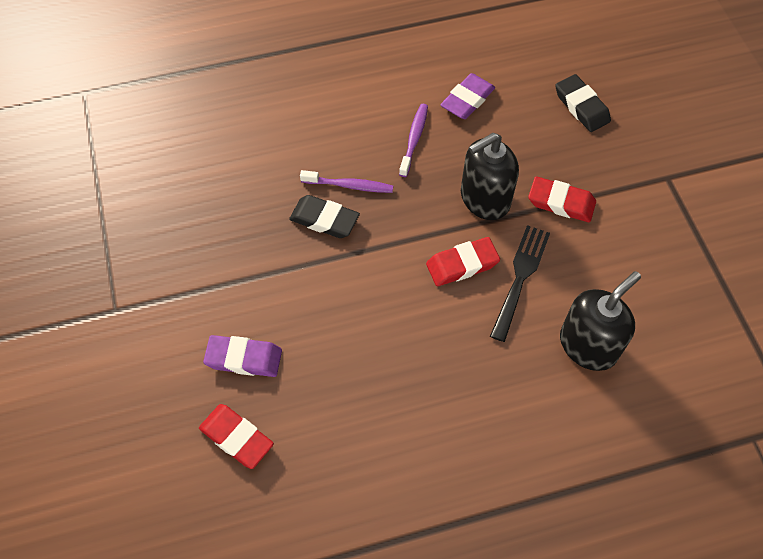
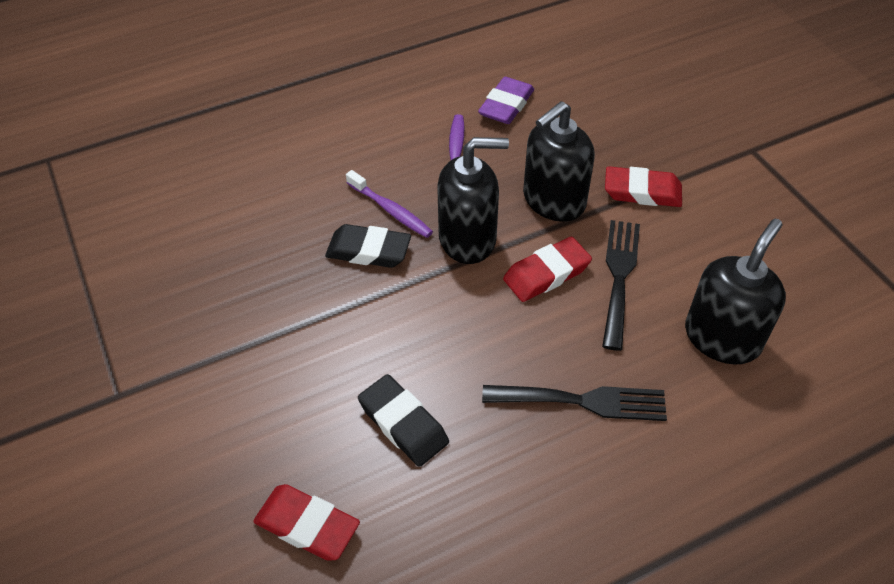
camera: 10 degrees left, 10 degrees down
purple eraser [203,335,282,377] -> none
purple toothbrush [300,170,393,193] -> purple toothbrush turned 45 degrees clockwise [346,170,433,238]
black eraser [555,74,611,132] -> black eraser moved to [358,374,449,467]
none -> black soap dispenser [437,137,509,264]
none -> black fork [482,385,667,421]

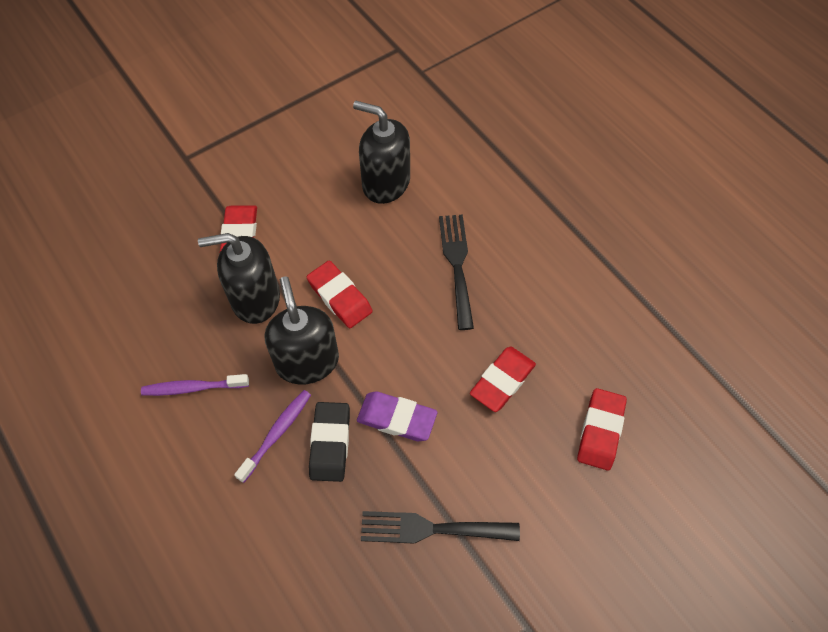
camera: 100 degrees left, 10 degrees up
black eraser [358,374,449,467] -> red eraser [470,347,536,412]
purple eraser [478,77,534,124] -> purple eraser moved to [357,391,437,441]
black soap dispenser [523,101,595,222] -> black soap dispenser turned 135 degrees clockwise [198,233,280,324]
black fork [602,220,640,351] -> black fork moved to [361,511,520,544]

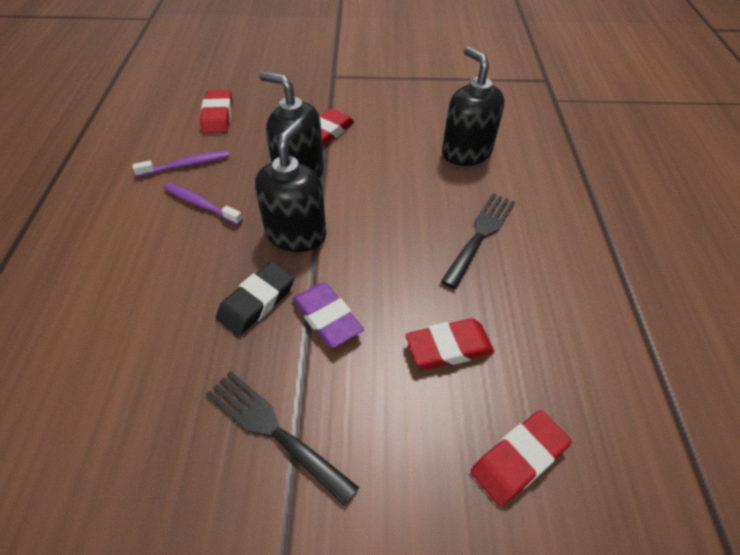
camera: 35 degrees right, 10 degrees down
purple toothbrush [234,390,311,483] -> purple toothbrush moved to [133,151,229,177]
red eraser [307,261,373,328] -> red eraser moved to [200,90,232,133]

